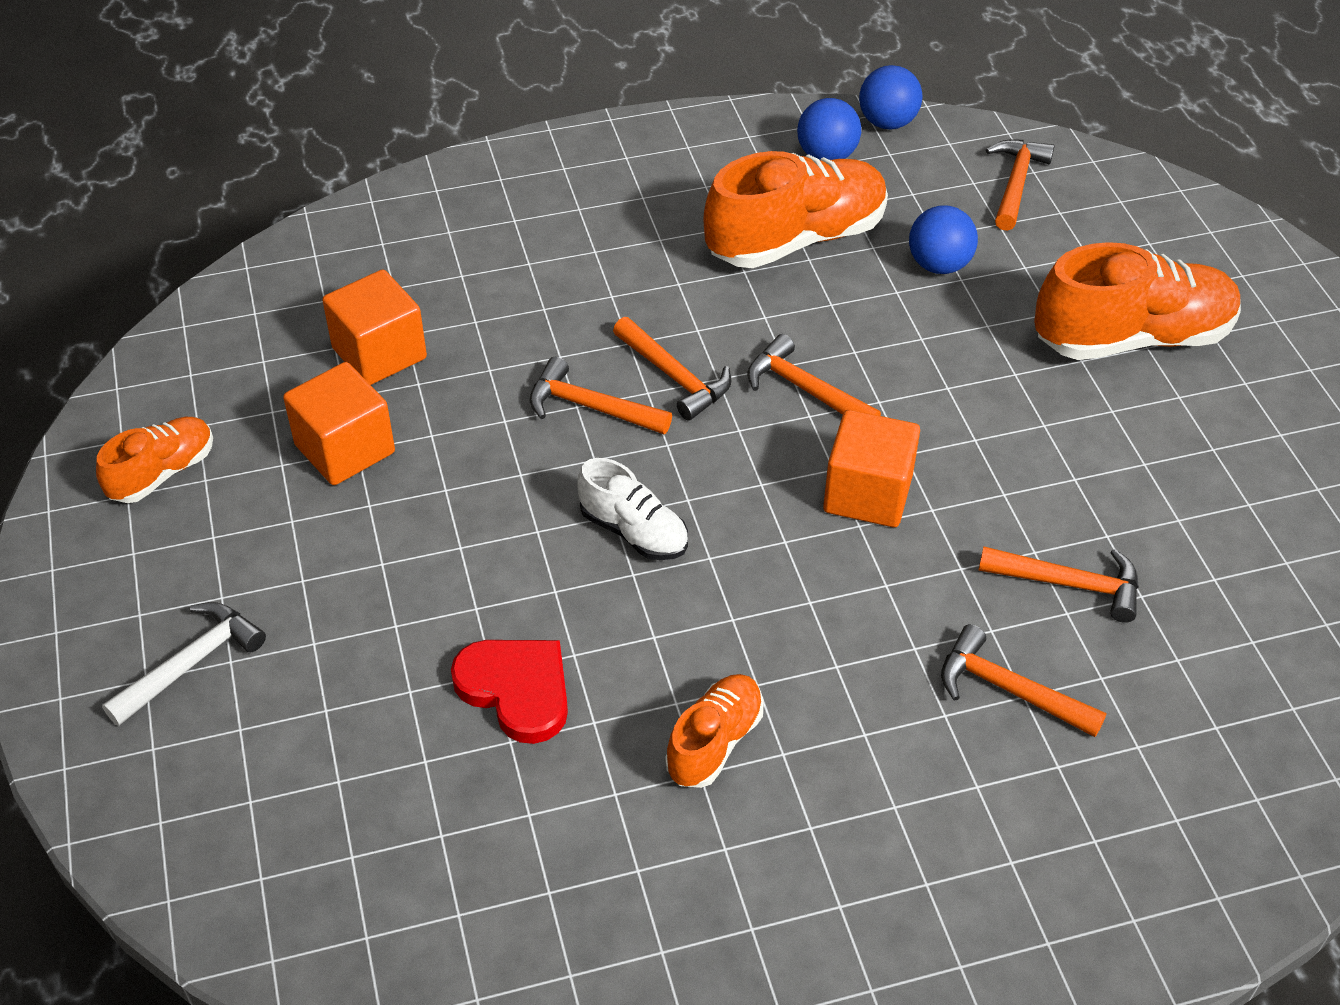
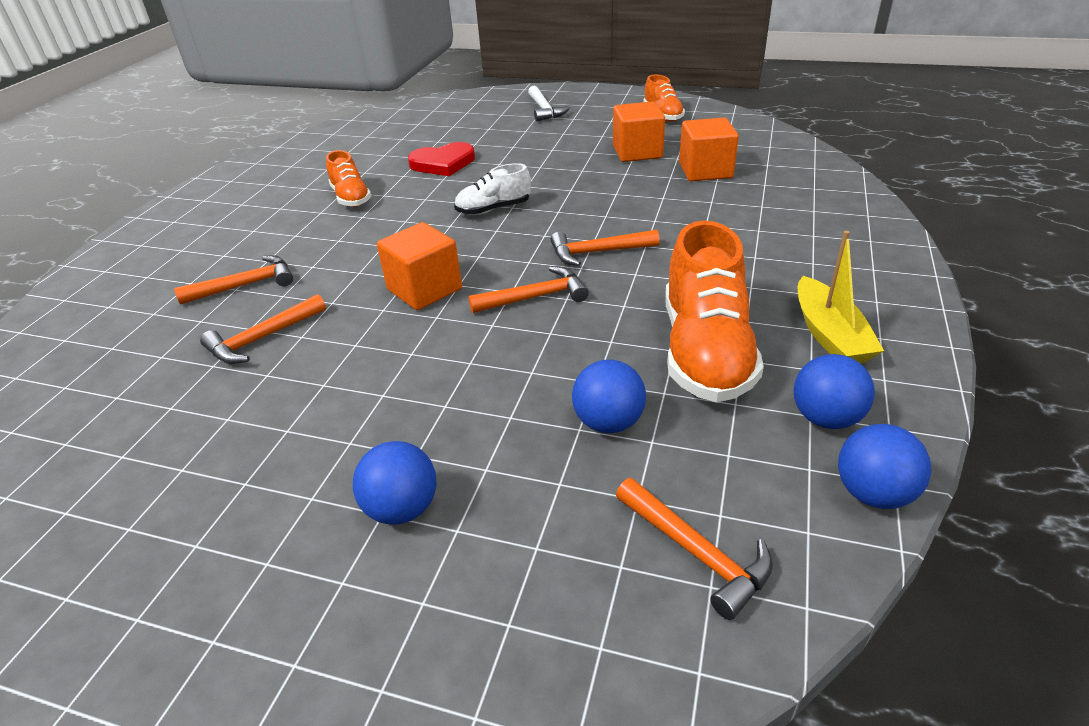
camera: 125 degrees right, 10 degrees down
orange hammer [530,357,672,434] -> none
orange shoe [1034,242,1241,360] -> blue ball [353,441,437,525]
none -> yellow boat [798,231,884,364]

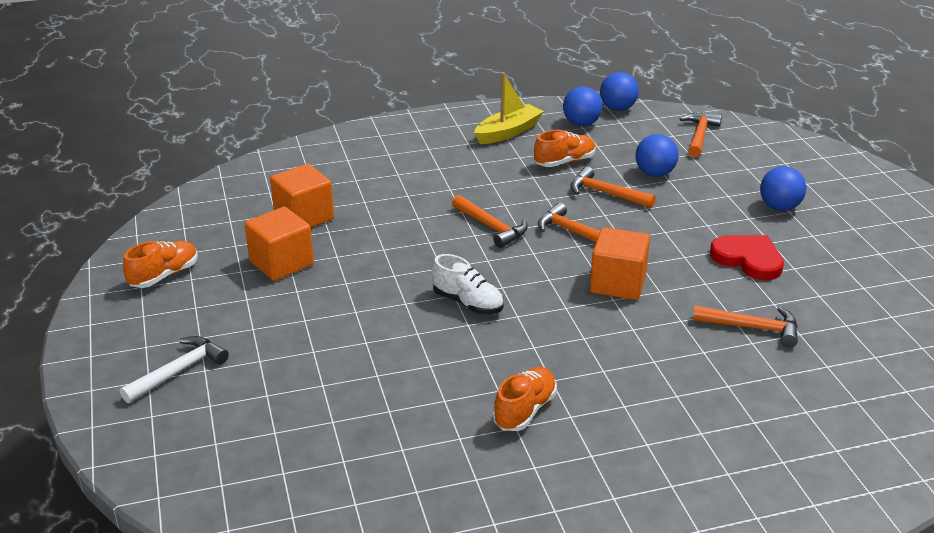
camera: 125 degrees left, 5 degrees down
orange hammer [174,255,293,304] -> orange hammer moved to [570,167,656,208]
red heart [408,142,475,176] -> red heart moved to [710,235,784,280]
orange shoe [665,221,764,402] -> orange shoe [534,130,596,167], size x0.55

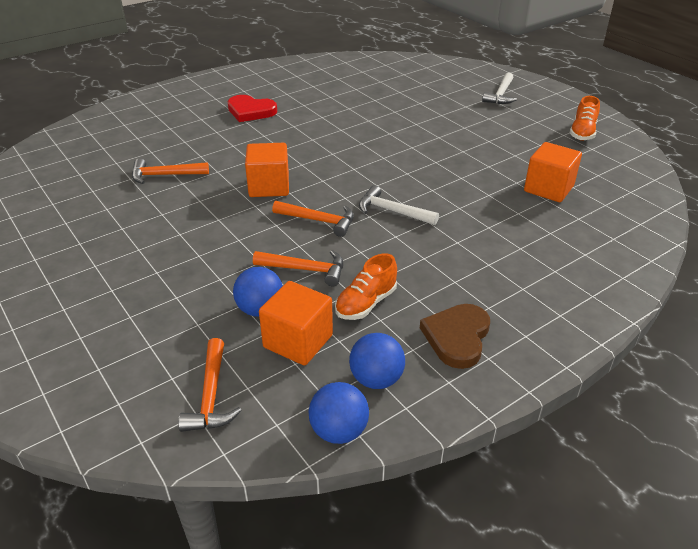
camera: 160 degrees right, 5 degrees up
orange cube [244,207,314,281] -> orange cube moved to [259,281,333,365]
white shoe [432,254,504,314] -> none
orange hammer [452,195,528,248] -> white hammer [359,185,439,225]
yellow boat [474,72,544,144] -> brown heart [420,304,490,369]
orange shoe [493,367,557,431] -> none
red heart [710,235,784,280] -> red heart moved to [227,95,277,122]
blue ball [760,166,806,211] -> none

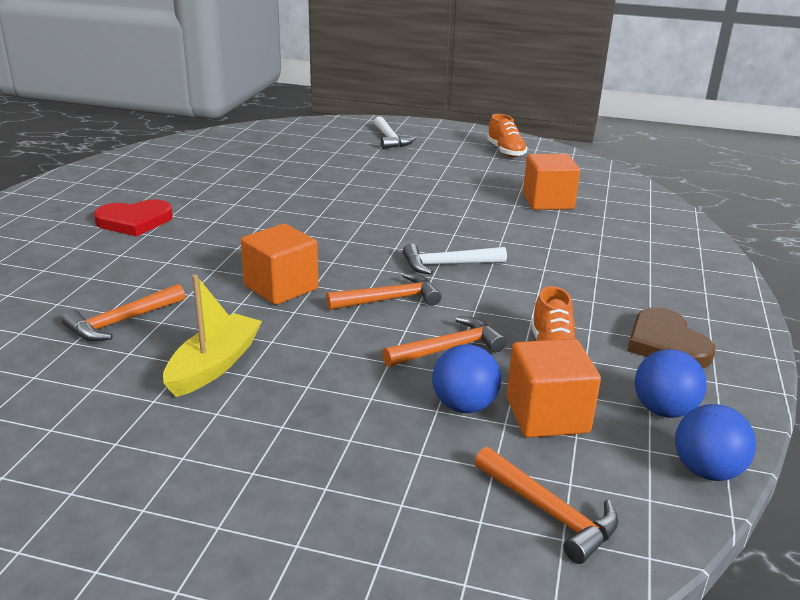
camera: 40 degrees left, 10 degrees down
none -> yellow boat [163,274,262,397]

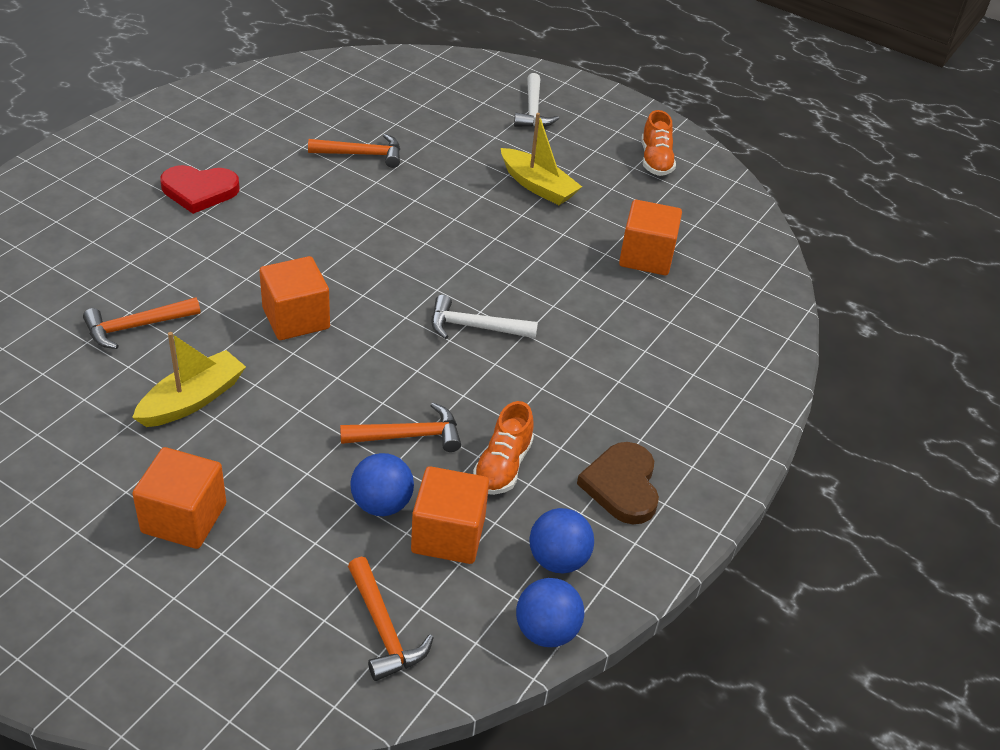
camera: 15 degrees right, 15 degrees up
orange hammer [326,273,442,310] -> orange hammer moved to [308,134,400,168]
none -> orange cube [132,447,226,549]
none -> yellow boat [501,113,582,205]

